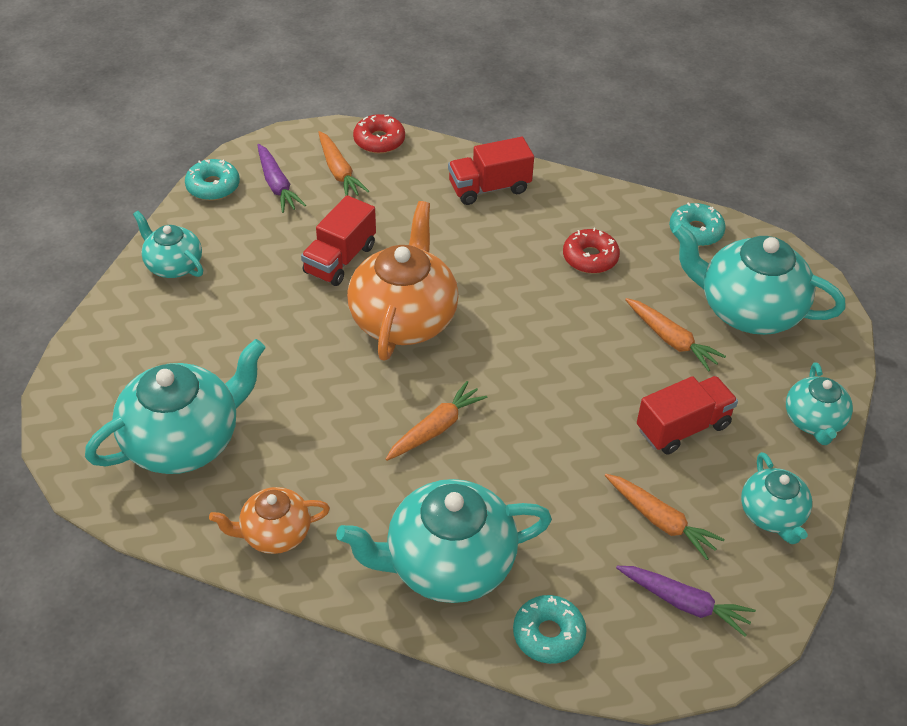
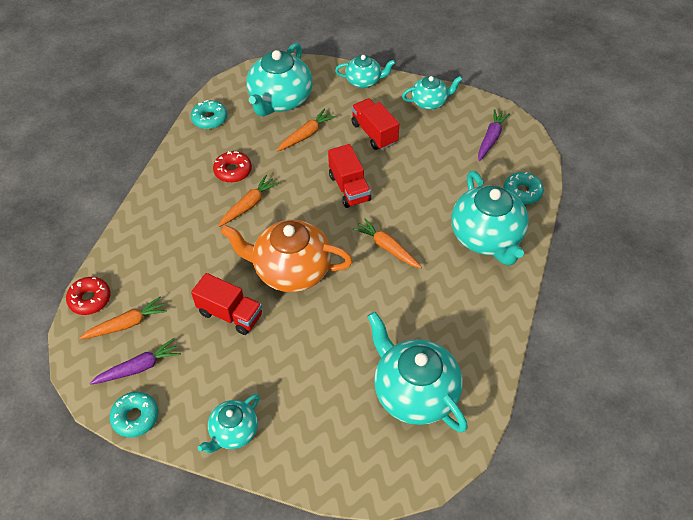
camera: 90 degrees left, 5 degrees up
orange teapot [209,487,330,554] -> none
red truck [448,137,534,205] -> red truck moved to [328,144,371,208]
orange carrot [605,474,725,560] -> orange carrot moved to [218,175,279,227]

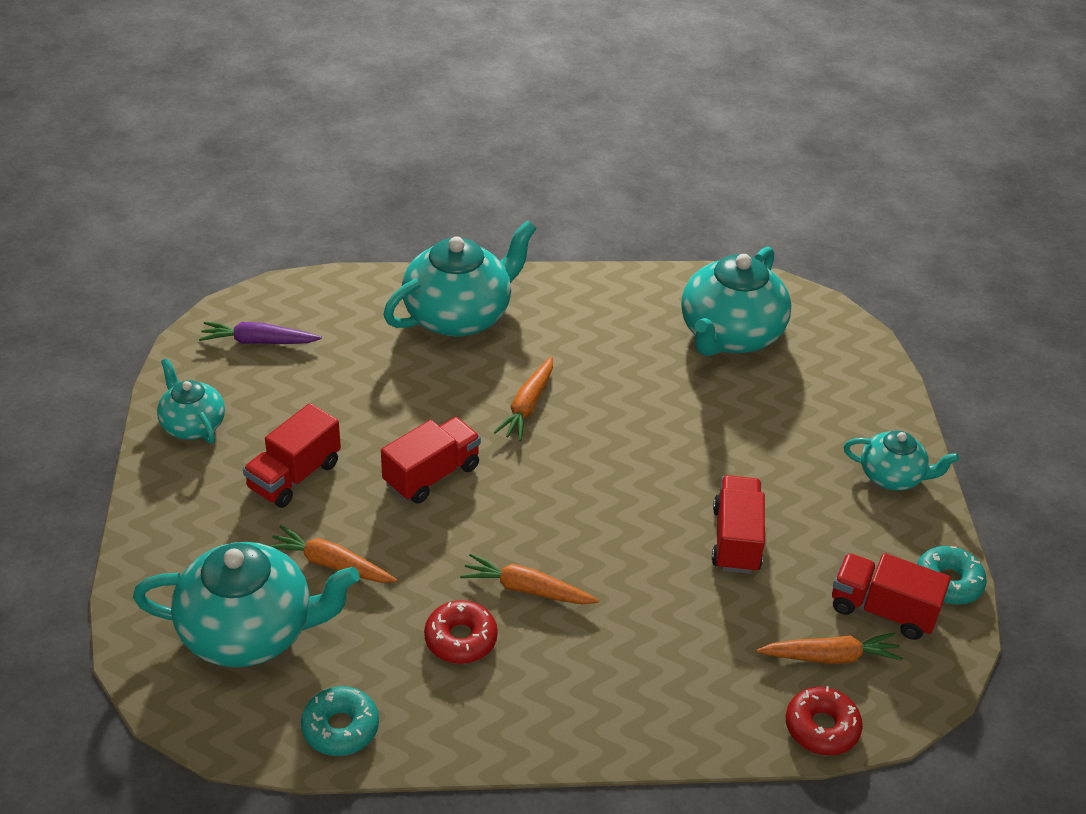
camera: 115 degrees left, 10 degrees down
orange carrot [79,297,167,340] -> orange carrot turned 135 degrees clockwise [756,633,903,664]
purple carrot [90,338,181,385] -> red truck [832,553,951,640]
orange teapot [221,220,353,292] -> none
turquoise teapot [335,55,395,88] -> none
turquoise donut [504,172,544,205] -> none

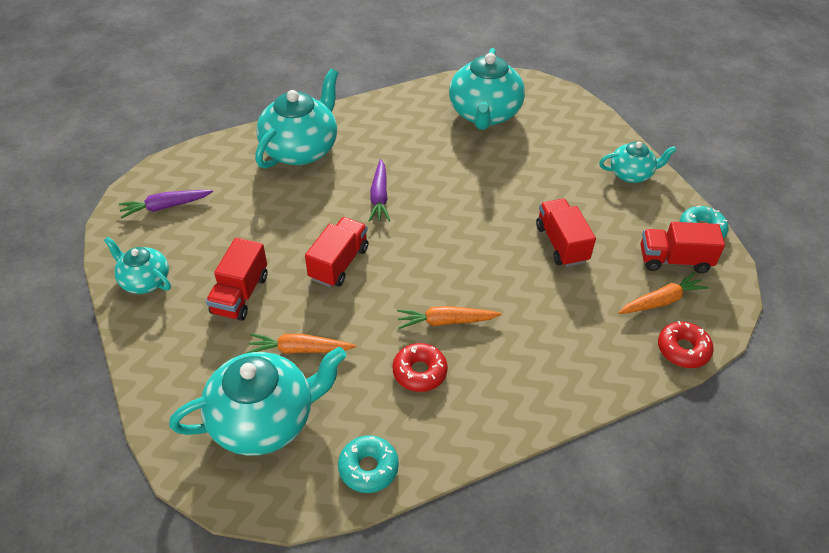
camera: 20 degrees left, 5 degrees up
orange carrot [494,357,553,441] -> purple carrot [369,159,390,222]

